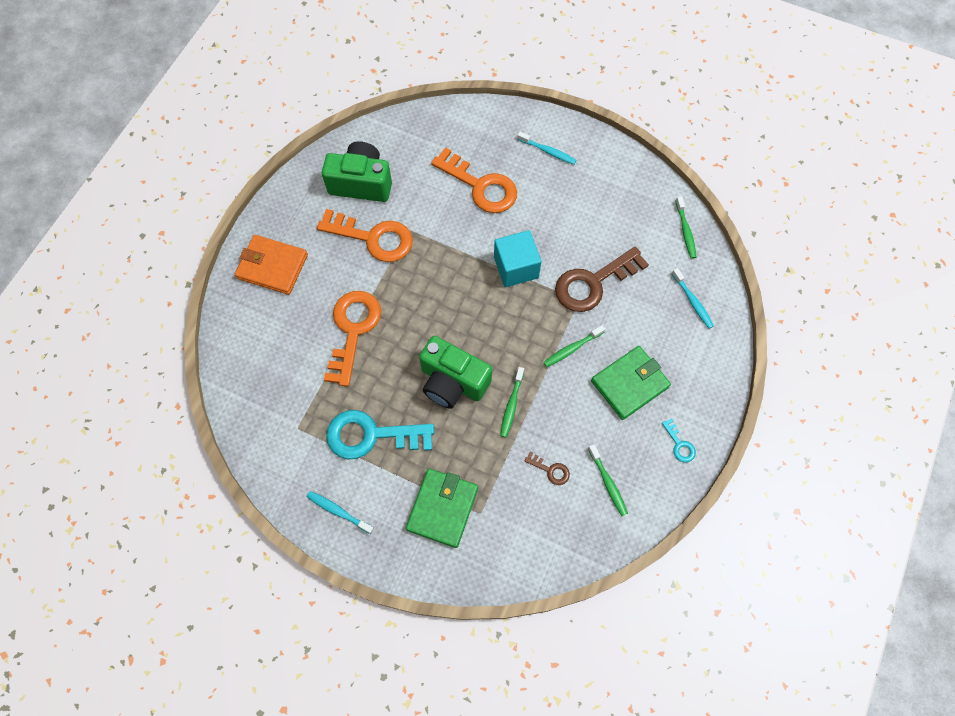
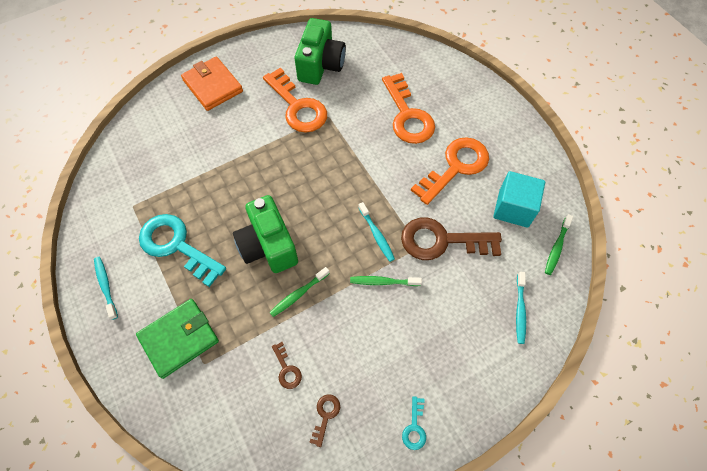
camera: 35 degrees right, 5 degrees down
green camera [322,141,392,202] -> green camera turned 60 degrees clockwise [295,18,346,85]
orange key [324,291,381,386] -> orange key moved to [411,137,489,205]
turquoise cube [494,230,542,287] -> turquoise cube moved to [493,171,545,228]
turquoise toothbrush [517,132,577,165] -> turquoise toothbrush moved to [358,202,395,262]
green toothbrush [588,444,628,516] -> brown key [309,394,340,447]
green wallet [591,346,671,420] -> none

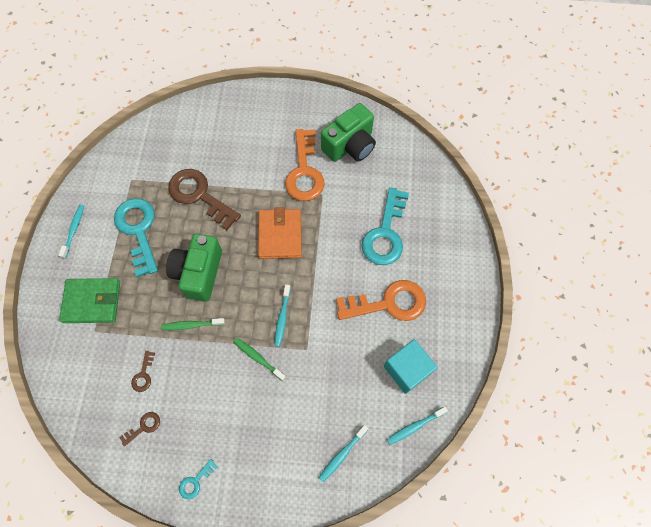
camera: 35 degrees right, 5 degrees up
orange wallet [181,56,243,111] -> orange wallet moved to [258,207,302,259]
orange key [382,73,435,144] -> turquoise key [362,187,409,265]
brown key [401,218,502,260] -> brown key moved to [168,169,241,230]
green toothbrush [545,214,573,275] -> turquoise toothbrush [387,407,448,445]

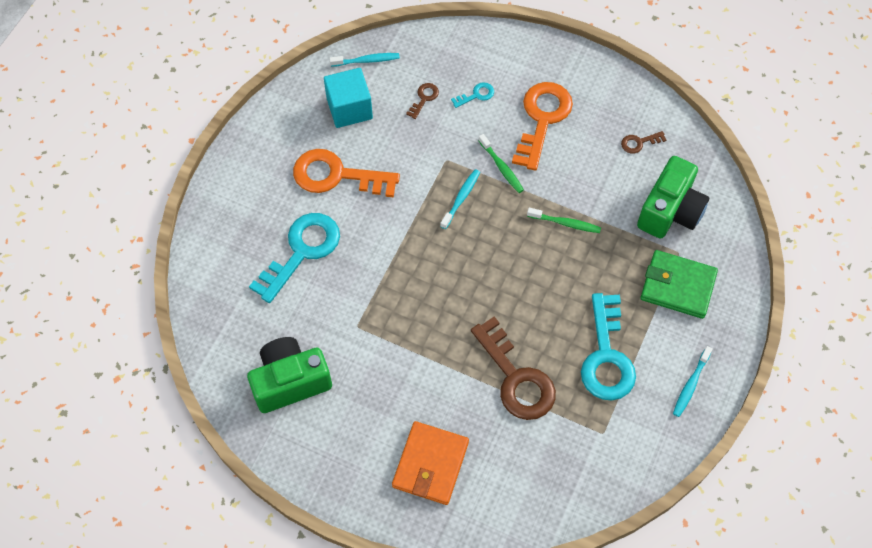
camera: 160 degrees left, 5 degrees down
brown key [131,351,155,392] -> brown key moved to [406,83,439,119]
green camera [166,234,222,302] -> green camera moved to [637,156,709,239]
turquoise key [179,459,218,499] -> turquoise key moved to [451,82,494,108]
orange wallet [258,207,302,259] -> orange wallet moved to [392,421,469,505]
orange key [285,129,325,201] -> orange key moved to [512,82,573,171]
turquoise toothbrush [319,425,368,482] -> none

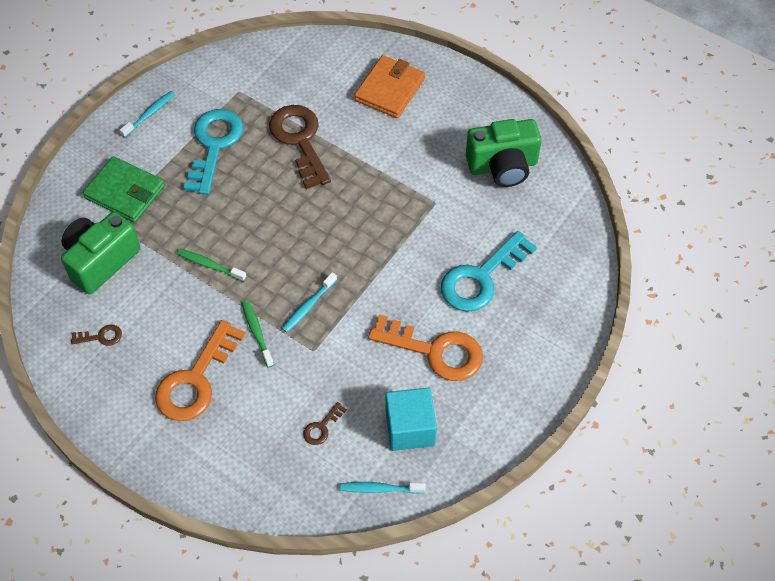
camera: 170 degrees left, 5 degrees down
turquoise key [451,82,494,108] -> none

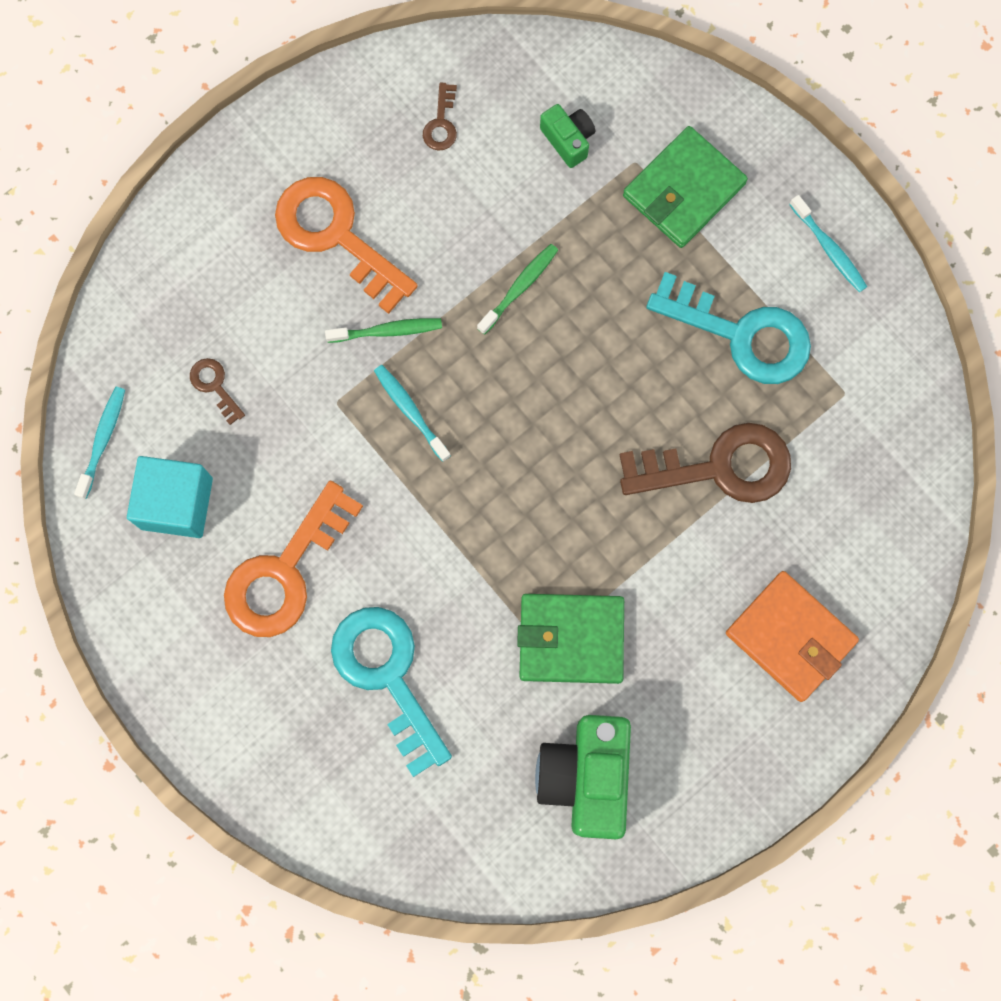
camera: 105 degrees right, 20 degrees up
green camera [61,212,141,294] -> green camera [540,104,595,168], size x0.51
none -> green wallet [517,594,624,684]

